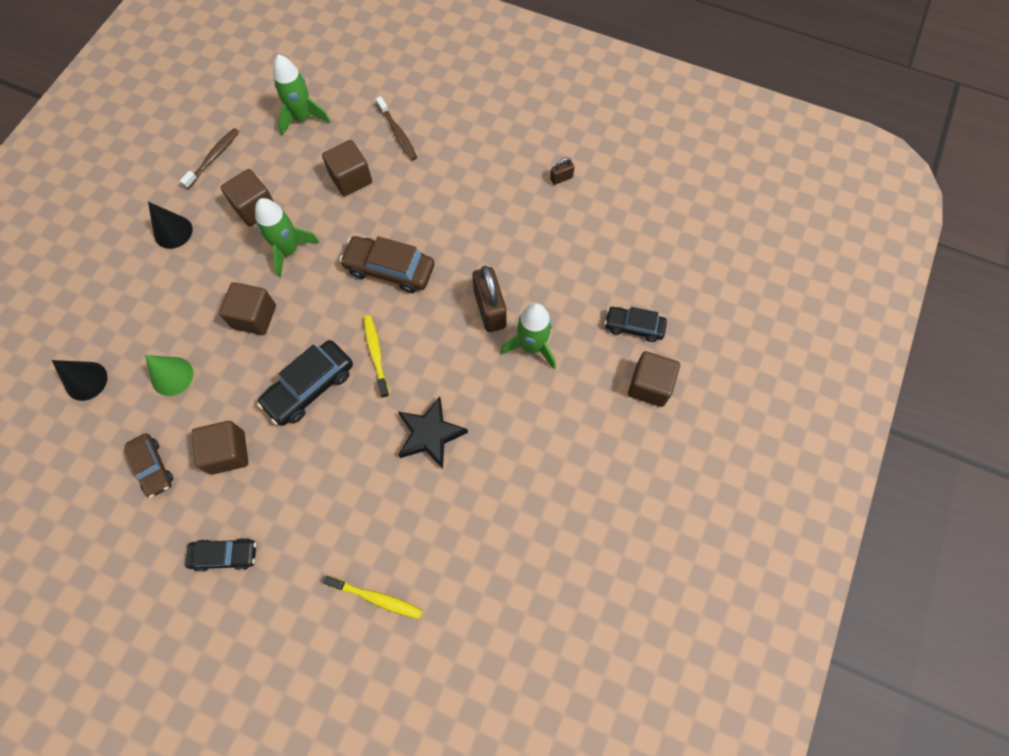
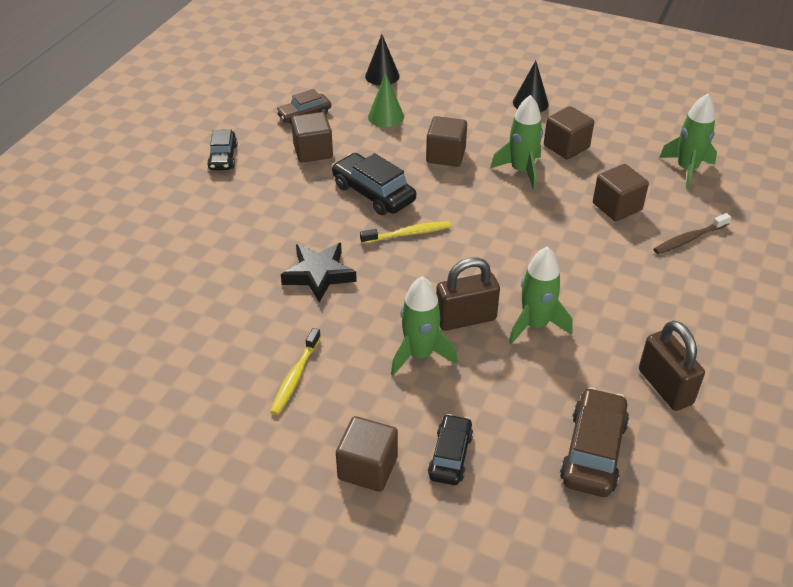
camera: 90 degrees right, 25 degrees down
brown toothbrush [180,128,239,189] -> none
yellow toothbrush [323,576,422,619] -> yellow toothbrush moved to [270,328,321,415]
brown car [340,236,435,293] -> brown car moved to [560,387,629,497]
brown padlock [550,157,575,185] -> brown padlock [639,320,705,411], size x2.12
none -> green rocket [509,247,572,344]

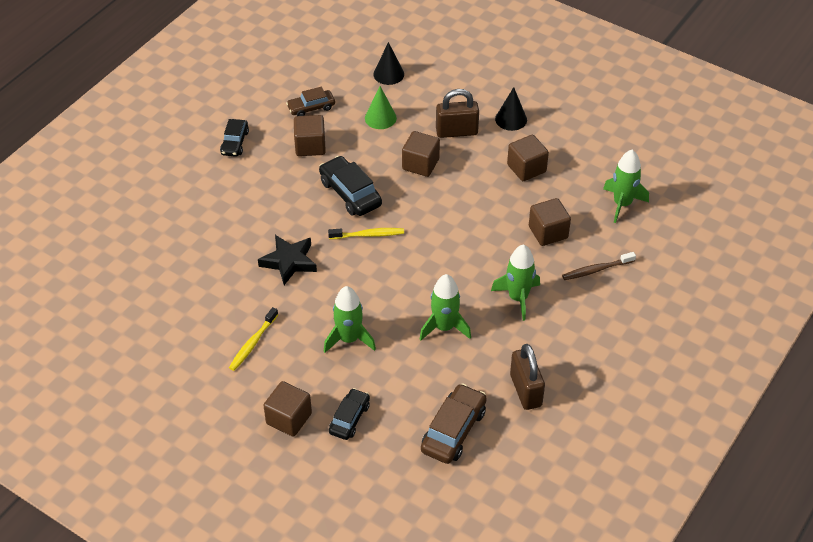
camera: 10 degrees right, 5 degrees up
brown padlock [436,257,500,331] -> brown padlock moved to [436,89,479,138]
green rocket [491,95,543,190] -> green rocket moved to [491,244,540,321]

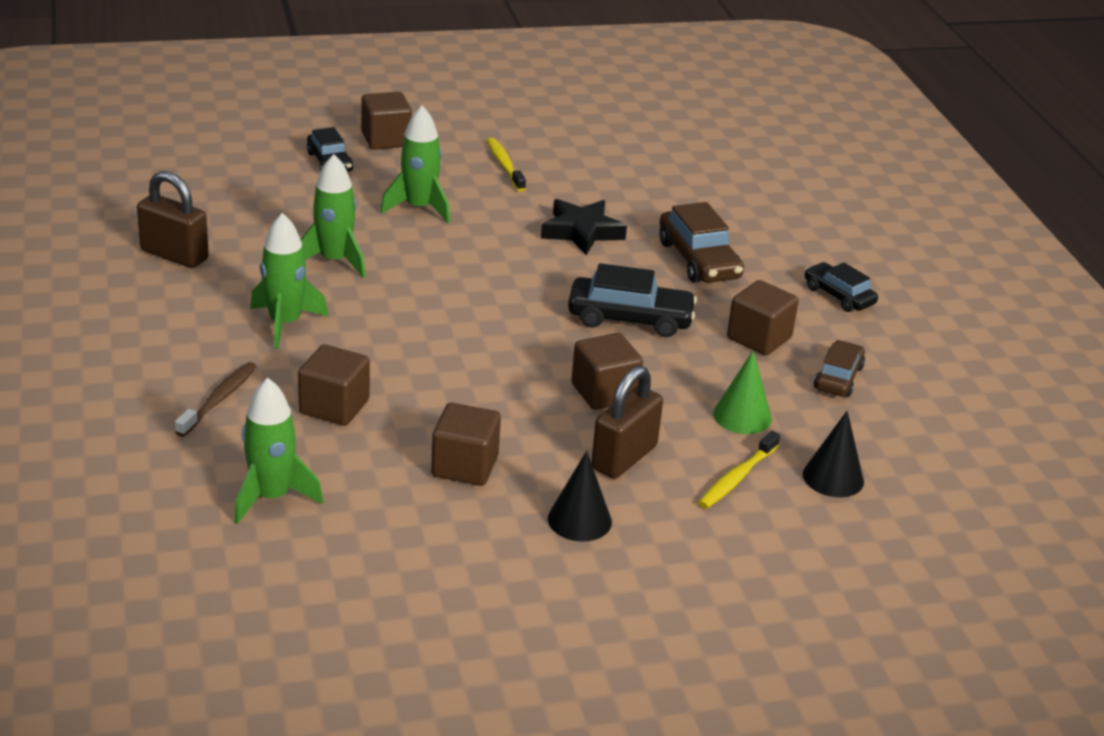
camera: 130 degrees right, 15 degrees down
yellow toothbrush [328,228,404,239] -> yellow toothbrush moved to [698,431,780,509]
brown car [421,383,487,464] -> brown car moved to [659,202,744,283]

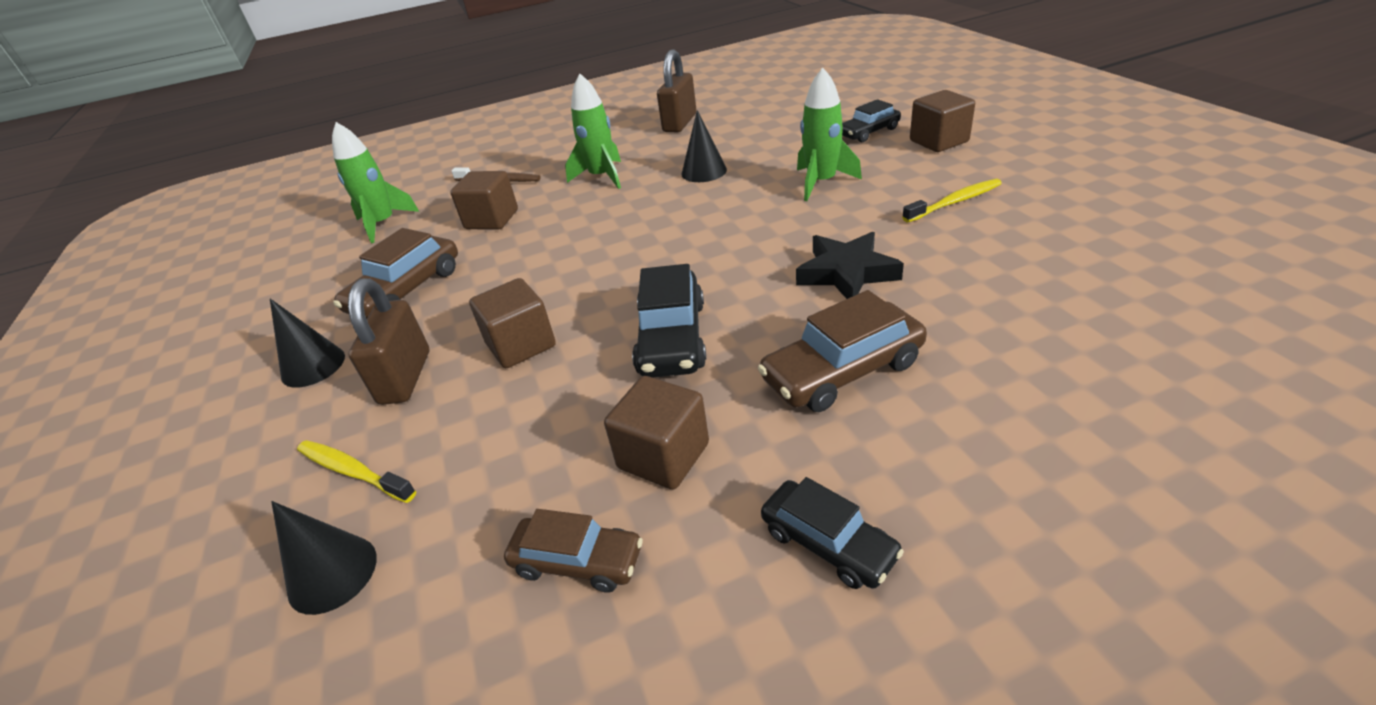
camera: 90 degrees right, 5 degrees up
green rocket [300,154,366,278] -> black cone [681,110,727,182]
brown cube [431,403,501,486] -> brown car [333,228,458,319]
brown padlock [591,366,663,479] -> brown padlock turned 60 degrees clockwise [348,278,429,405]
green cone [713,350,772,434] -> none
black car [805,262,878,312] -> black car turned 90 degrees clockwise [761,477,904,589]

